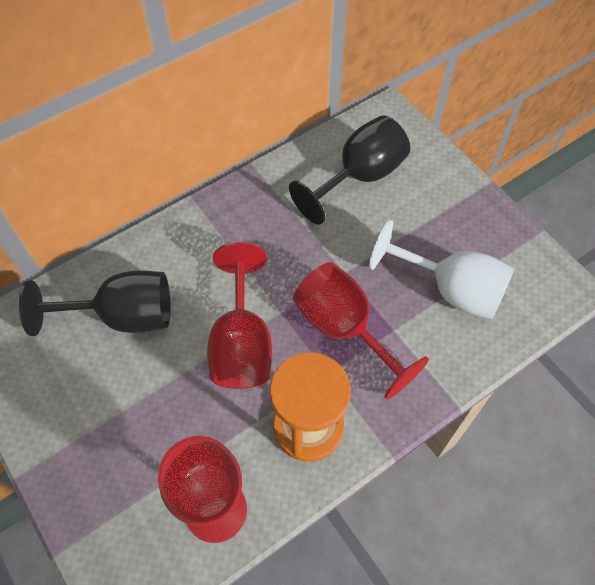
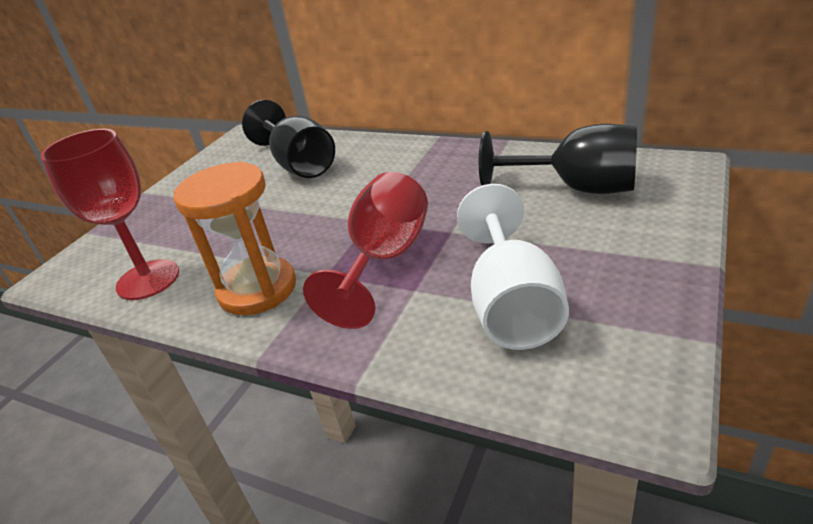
camera: 65 degrees right, 25 degrees down
red goblet [207,242,272,389] -> none

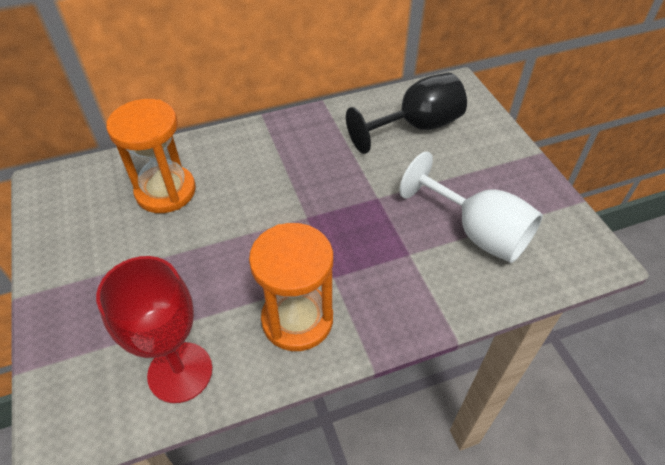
camera: 50 degrees left, 15 degrees up
black goblet [242,100,335,178] -> orange hourglass [107,99,196,213]
red goblet [303,172,428,329] -> none

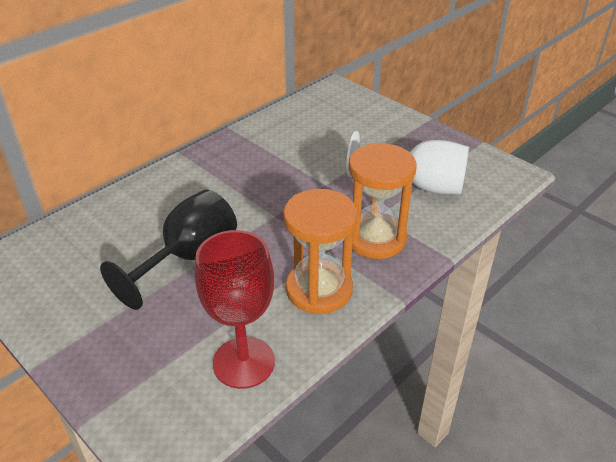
camera: 25 degrees left, 10 degrees down
orange hourglass [107,99,196,213] -> orange hourglass moved to [349,142,417,259]
black goblet [346,72,467,154] -> black goblet moved to [100,190,237,310]

